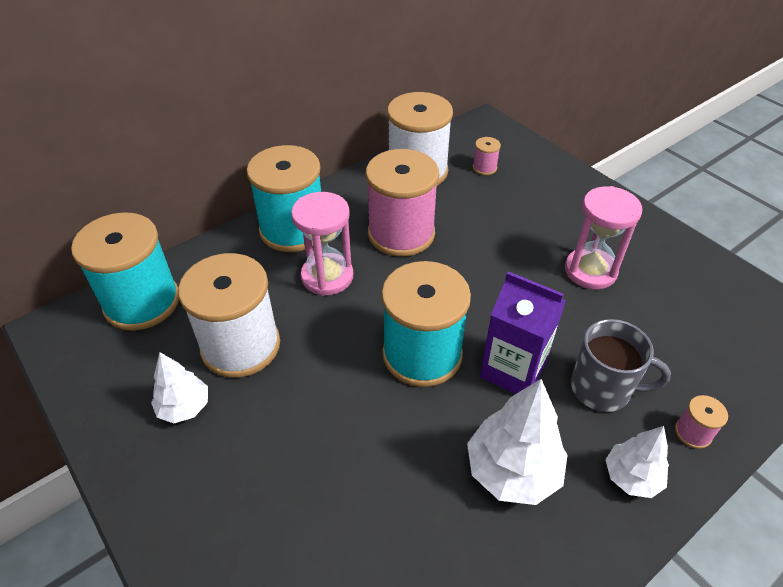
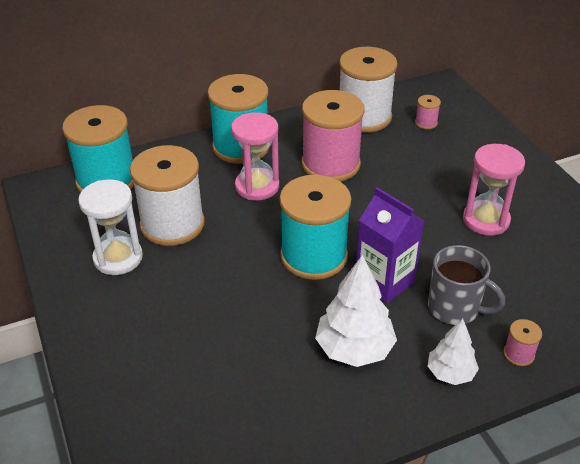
camera: 15 degrees right, 5 degrees down
white tree [151,352,208,423] -> white hourglass [78,179,143,275]

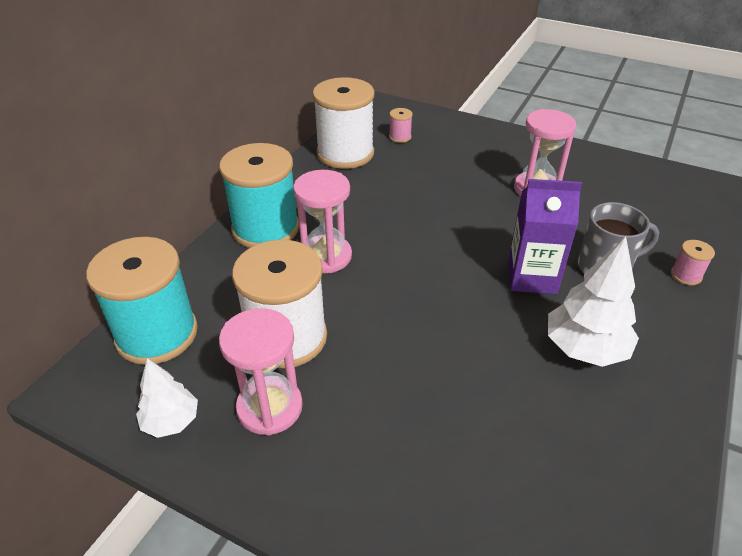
camera: 40 degrees left, 0 degrees up
white hourglass [78,179,143,275] -> pink hourglass [219,308,303,435]
turquoise spool [279,175,351,280] -> none
pink spool [302,90,365,181] -> none
white tree [428,319,479,385] -> white tree moved to [136,358,198,438]

